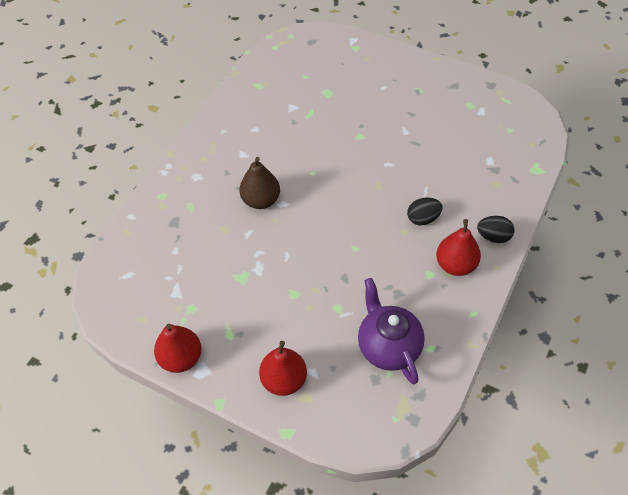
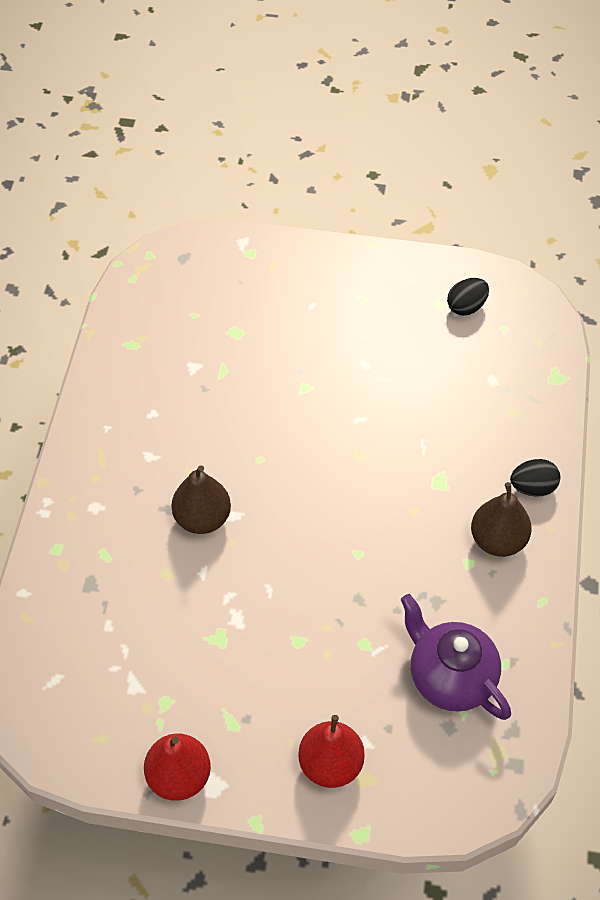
camera: 20 degrees left, 0 degrees up
black egg [407,198,443,225] -> black egg moved to [447,278,489,316]
red pear [436,219,481,276] -> brown pear [471,482,532,557]

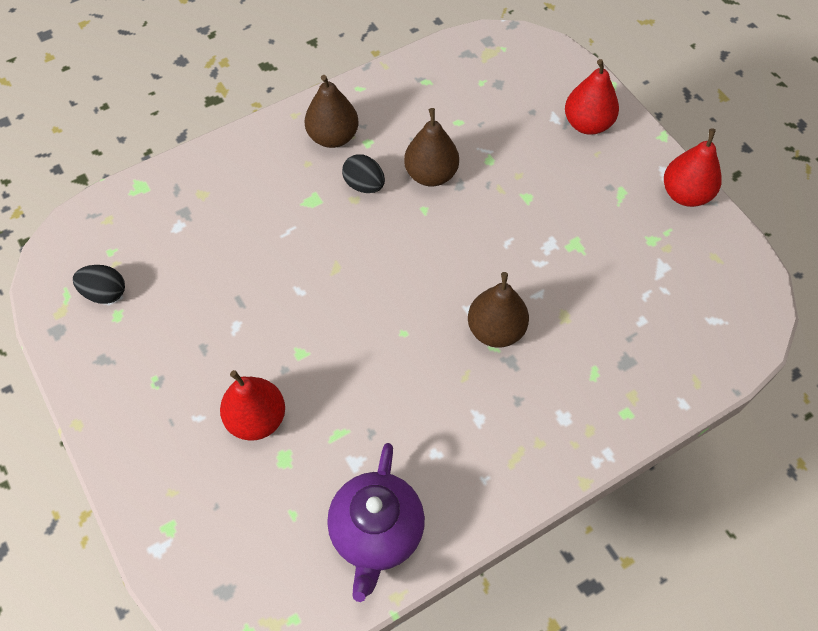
camera: 130 degrees left, 5 degrees up
purple teapot [401,594,511,720] -> purple teapot moved to [327,443,425,602]
black egg [510,459,560,497] -> black egg moved to [342,154,385,193]
none -> red pear [220,370,285,441]
none -> brown pear [404,108,459,186]

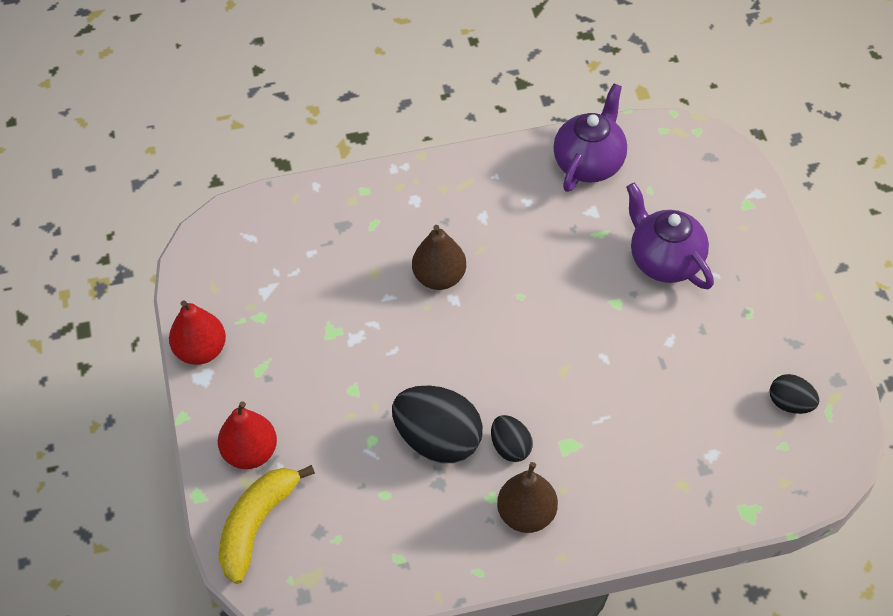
camera: 160 degrees left, 5 degrees down
red pear [220,370,285,441] -> purple teapot [626,183,714,289]
brown pear [404,108,459,186] -> black egg [392,385,483,463]
none -> yellow banana [218,465,315,584]

